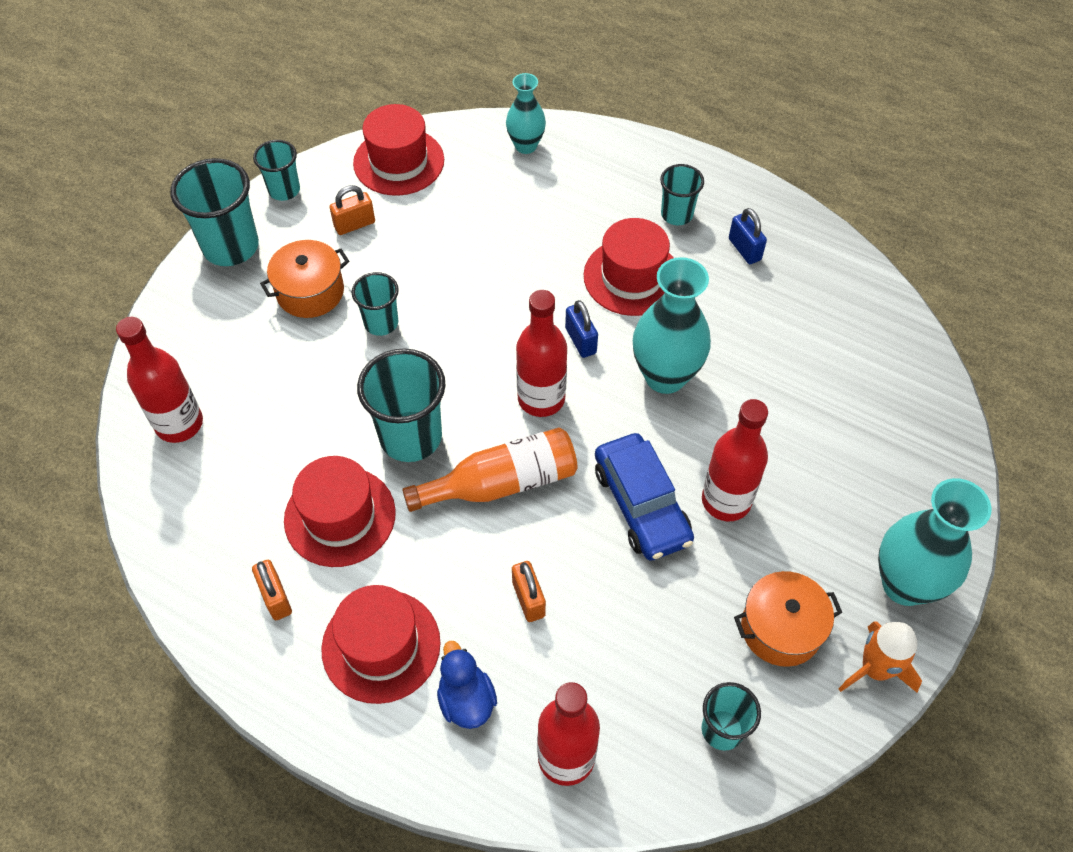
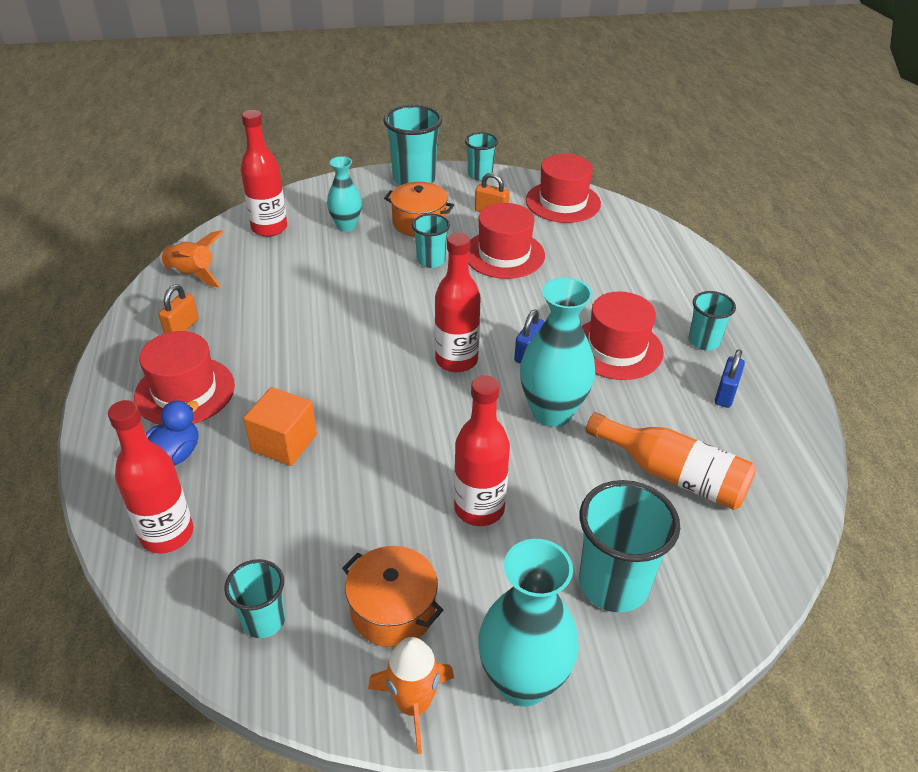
camera: 50 degrees right, 15 degrees down
red hat [284,456,396,567] -> red hat moved to [468,203,545,279]
turquoise cup [357,348,446,462] -> turquoise cup moved to [579,480,680,613]
orange bottle [402,427,577,512] -> orange bottle moved to [586,412,756,510]
turquoise vase [506,73,546,154] -> turquoise vase moved to [327,156,362,232]
orange padlock [512,561,546,622] -> orange cube [244,387,317,466]
blue car [595,433,694,561] -> none
none -> orange rocket [159,230,223,287]

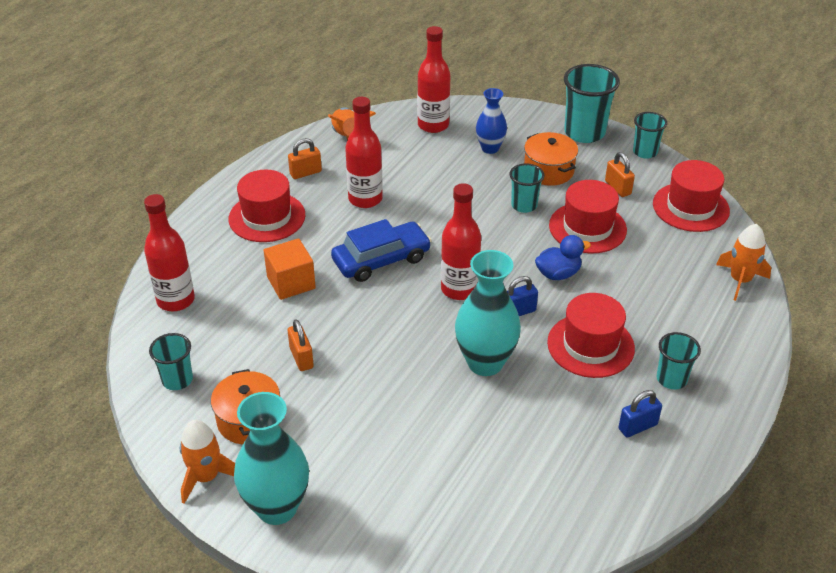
camera: 40 degrees right, 0 degrees up
blue duck [146,401,199,466] -> blue duck moved to [535,235,591,280]
turquoise vase [327,156,362,232] -> blue vase [476,88,507,154]
red bottle [454,375,510,526] -> red bottle moved to [345,97,383,208]
turquoise cup [579,480,680,613] -> none
orange bottle [586,412,756,510] -> none
none -> orange padlock [288,319,314,371]
none -> blue car [331,219,432,282]
none -> orange rocket [716,224,771,301]

